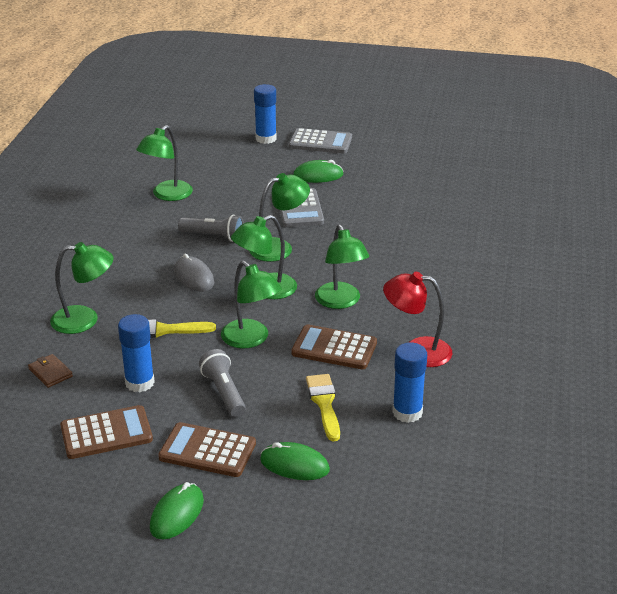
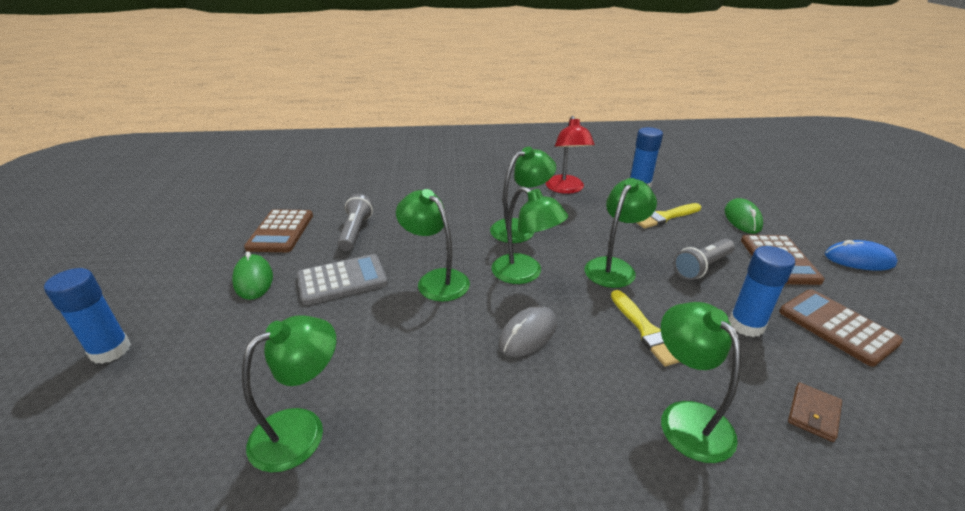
camera: 105 degrees left, 0 degrees up
green lamp [136,125,193,201] -> green lamp turned 60 degrees counterclockwise [242,315,336,472]
green mouse [150,482,204,539] -> blue mouse [825,240,898,271]
grey flashlight [178,215,244,242] -> grey flashlight moved to [338,194,373,251]
grey calculator [289,128,352,153] -> none
brown calculator [291,324,377,369] -> brown calculator moved to [244,209,313,252]

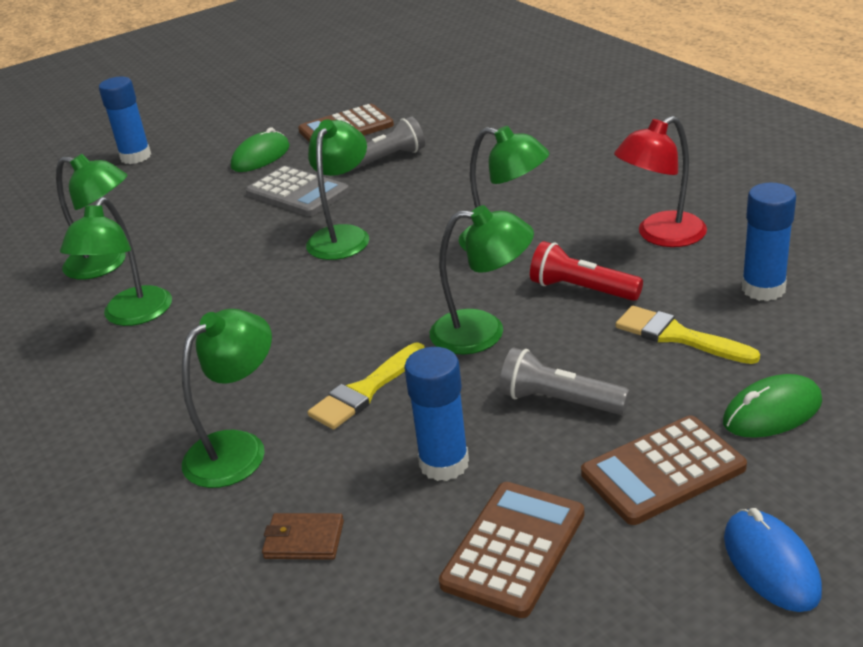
camera: 65 degrees right, 0 degrees up
green lamp [491,186,568,284] -> green lamp moved to [60,197,172,326]
grey mouse [499,306,557,357] -> none
none -> red flashlight [530,241,643,301]

